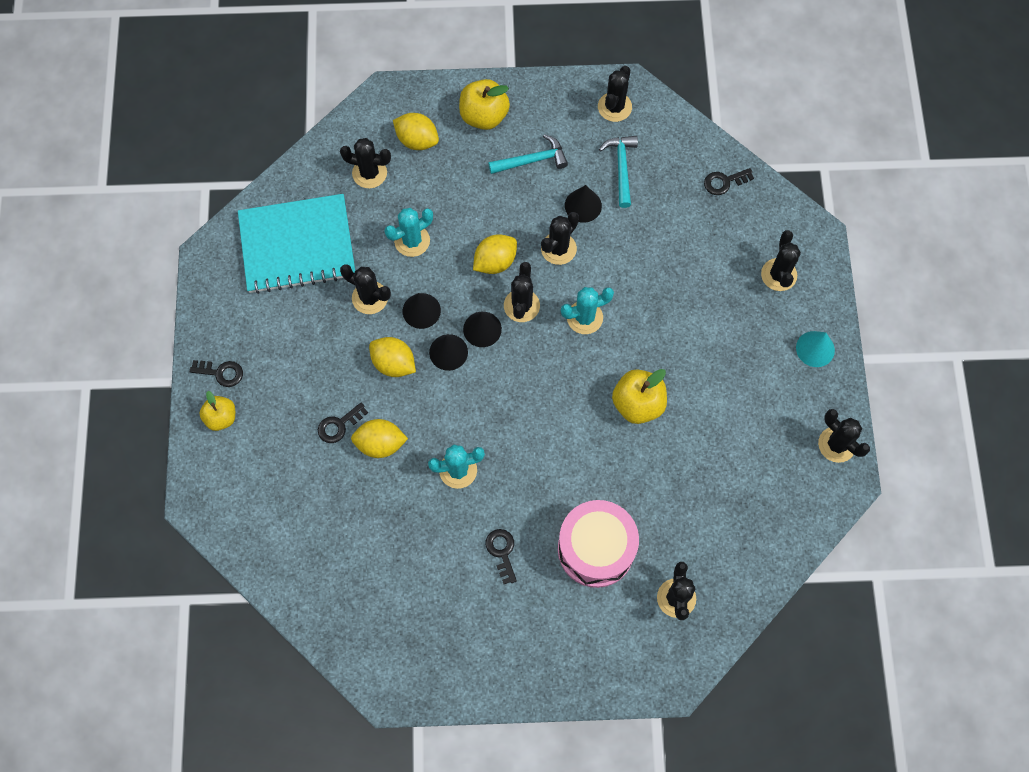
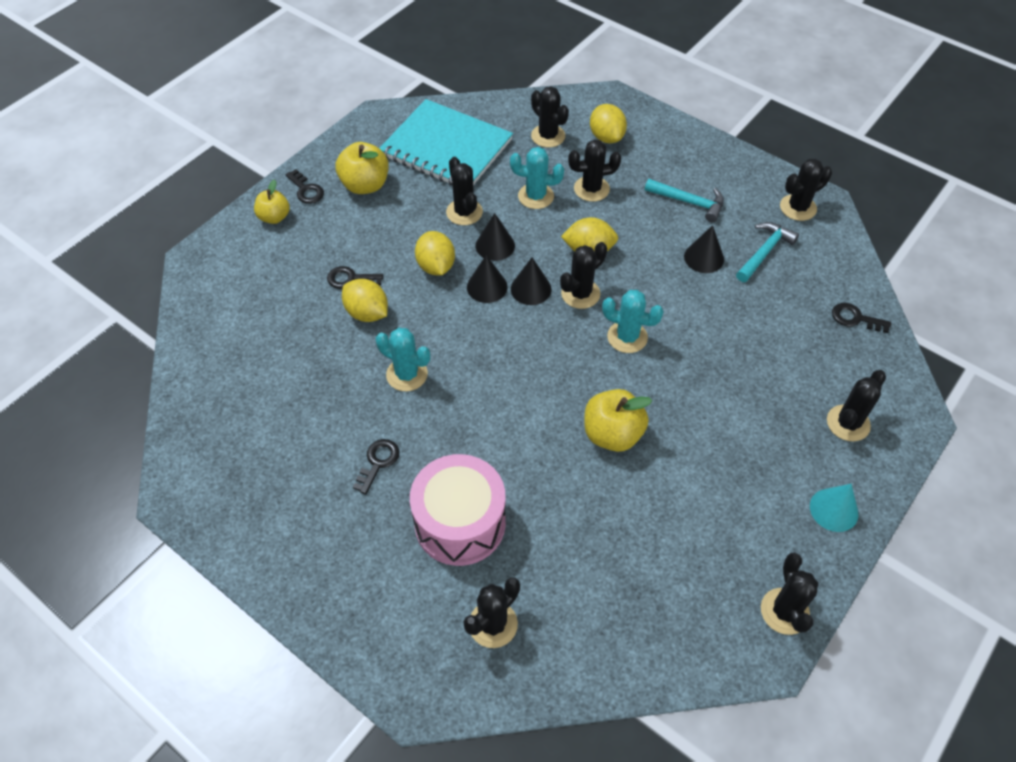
camera: 40 degrees right, 15 degrees down
yellow apple [459,79,510,130] -> yellow apple moved to [336,142,389,194]
black cactus [541,212,579,265] -> black cactus moved to [568,139,621,202]

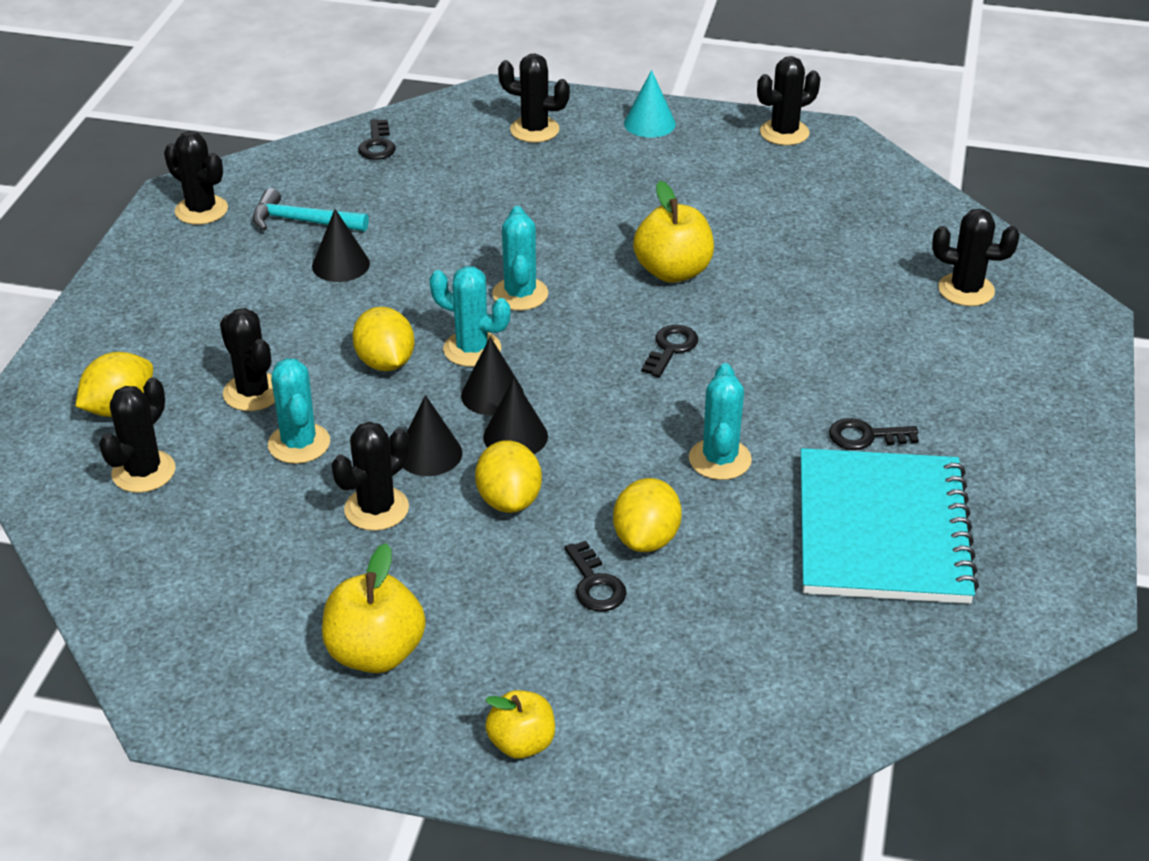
camera: 115 degrees left, 15 degrees down
black key [286,169,324,204] -> black key moved to [642,325,698,377]
turquoise notebook [379,99,513,185] -> turquoise notebook moved to [801,448,979,604]
pink drum [410,454,506,566] -> none
yellow lemon [415,231,455,276] -> yellow lemon turned 60 degrees counterclockwise [475,440,542,513]
black cactus [560,242,607,309] -> turquoise cactus [429,266,510,367]
turquoise hammer [645,179,724,222] -> none

